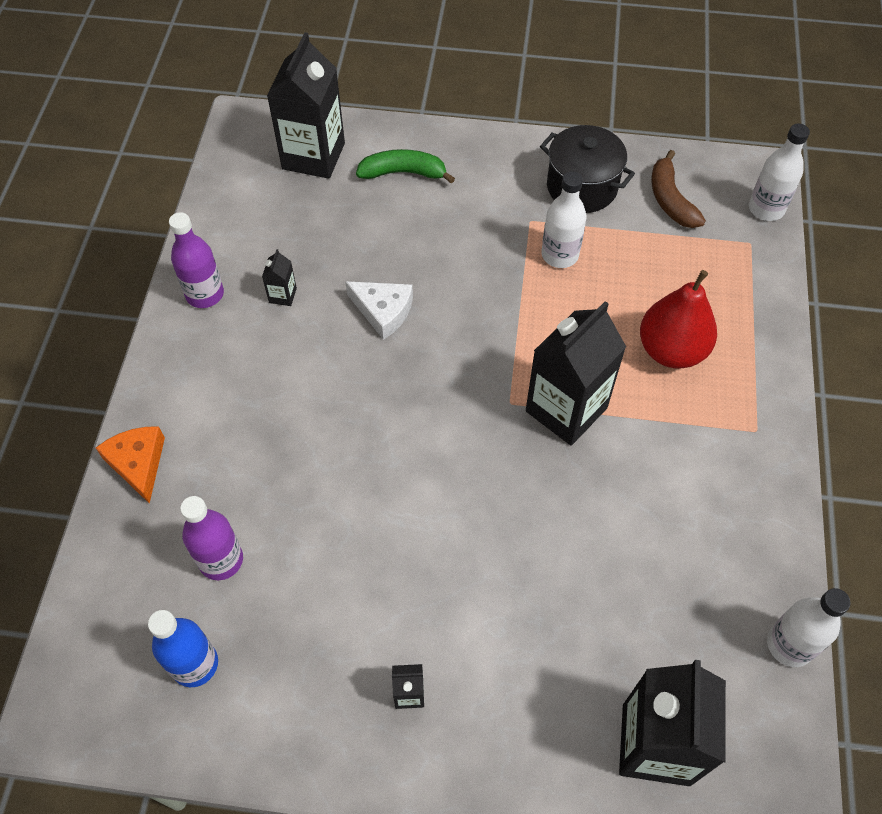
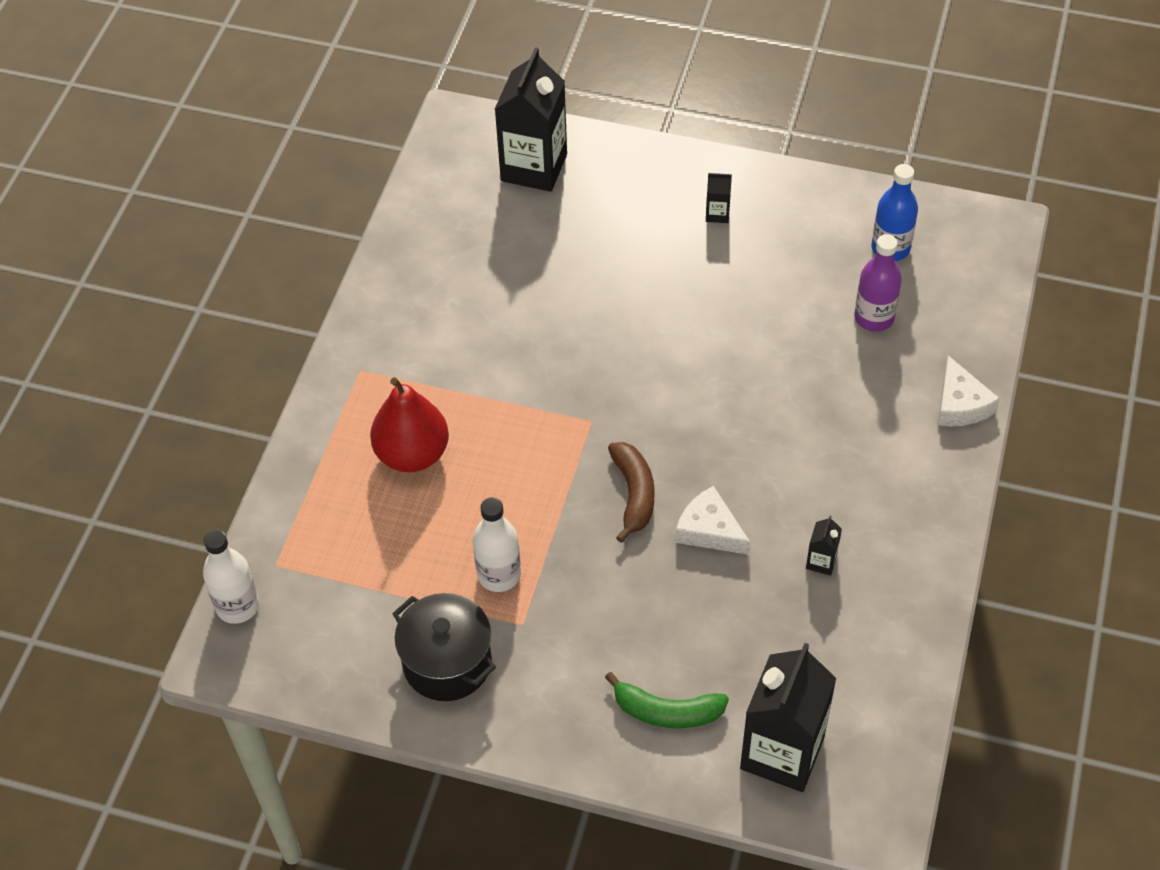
camera: 170 degrees left, 5 degrees down
orange cheese [96,426,165,504] -> white cheese [938,356,1000,427]
purple bottle [169,212,224,308] -> none
black carton [526,301,626,446] -> none
brown banana [651,150,706,228] -> brown banana moved to [608,442,655,543]
white bottle [767,588,851,667] -> none

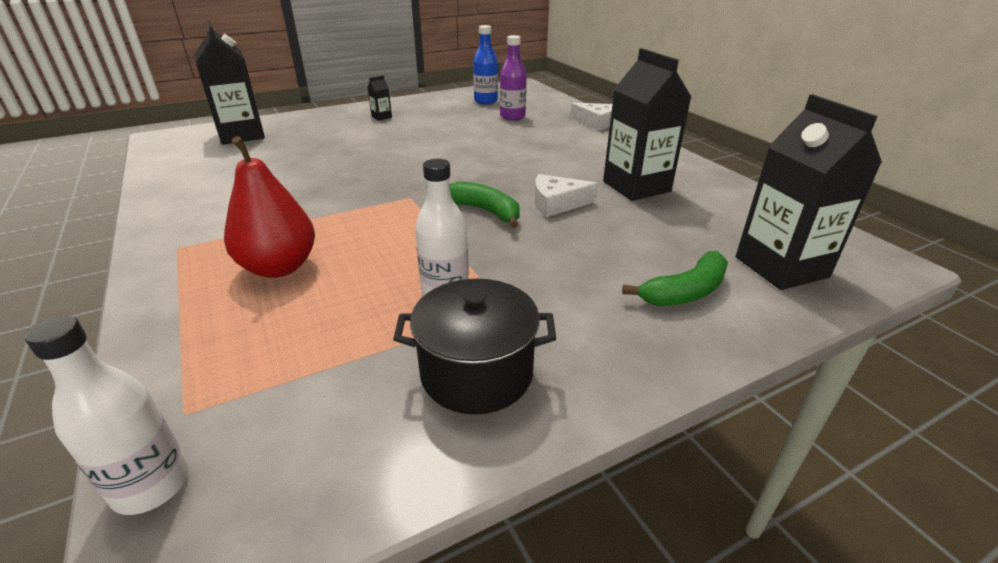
camera: 45 degrees left, 20 degrees down
brown banana [608,442,655,543] -> green banana [449,181,520,228]
black carton [806,516,842,576] -> black carton [603,48,691,201], size x2.40

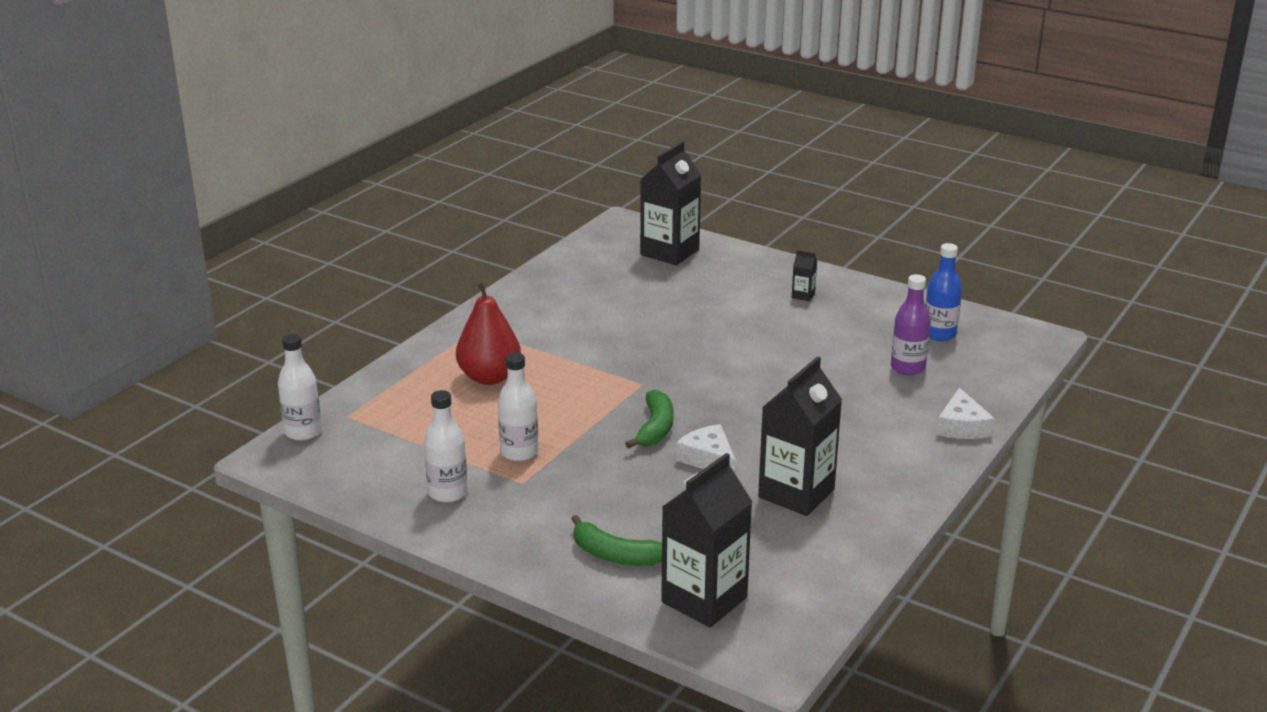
camera: 60 degrees right, 5 degrees down
black pot [393,279,556,415] -> white bottle [424,390,468,503]

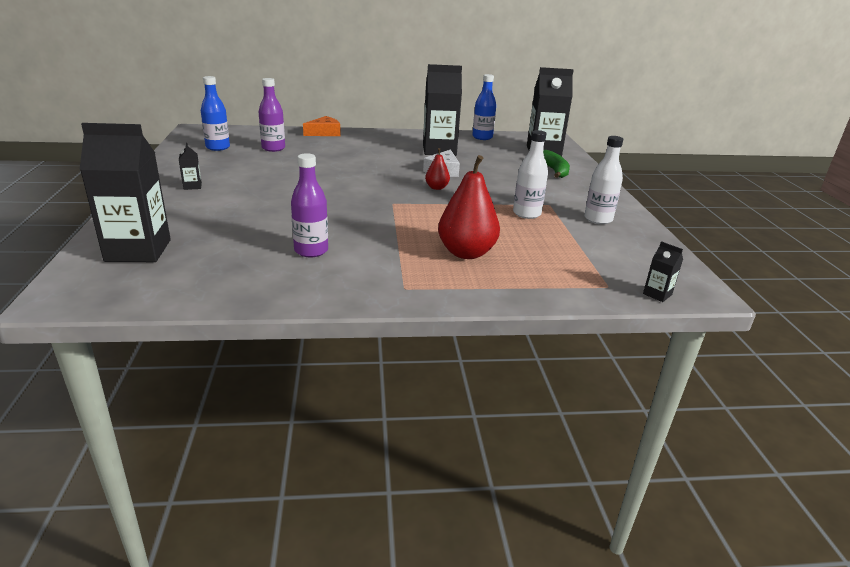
camera: 130 degrees left, 0 degrees up
white bottle [278,334,322,441] -> black carton [643,241,683,302]
green banana [625,389,674,449] -> red pear [425,148,450,190]
white cheese [936,388,995,439] -> orange cheese [303,116,341,136]
none -> purple bottle [291,153,328,257]
none -> blue bottle [472,74,496,140]

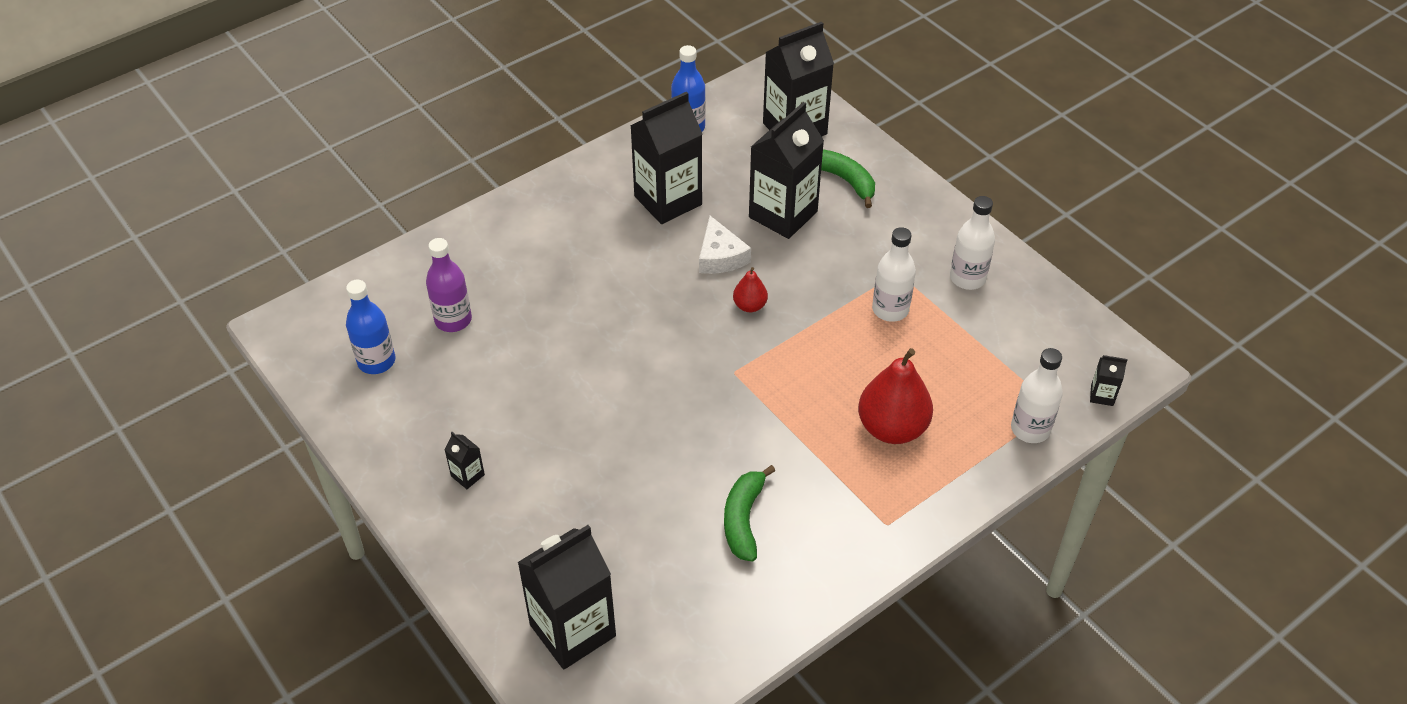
camera: 30 degrees left, 20 degrees up
purple bottle [291,153,328,257] -> green banana [724,465,775,561]
orange cheese [303,116,341,136] -> none
none -> black carton [749,102,824,239]
none -> white bottle [1011,348,1063,443]

